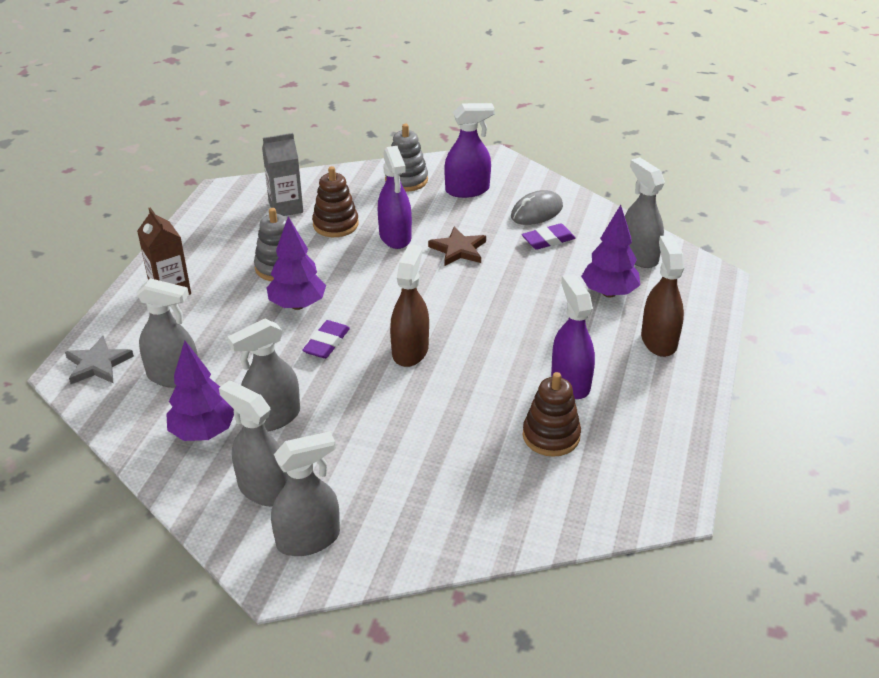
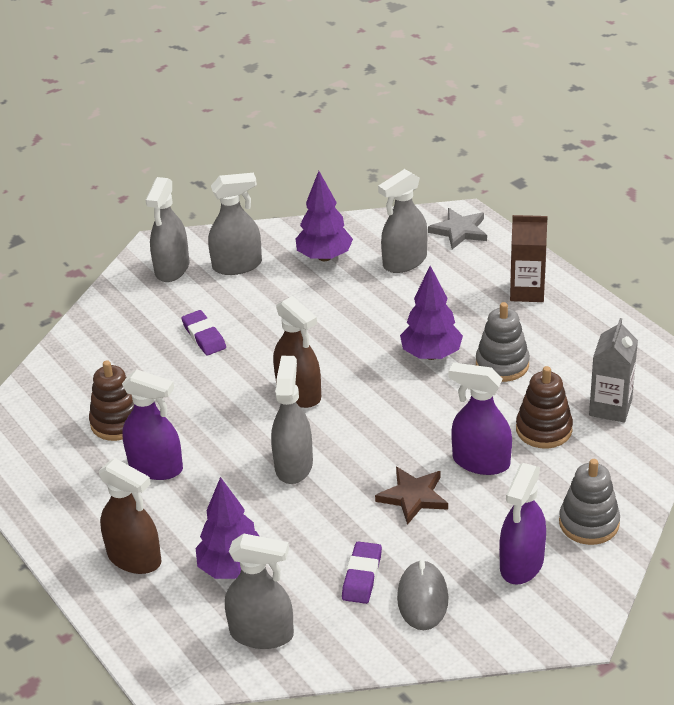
camera: 130 degrees right, 0 degrees up
grey spray bottle [228,319,300,431] -> grey spray bottle moved to [271,356,313,484]
purple eraser [302,320,350,359] -> purple eraser moved to [182,310,226,356]

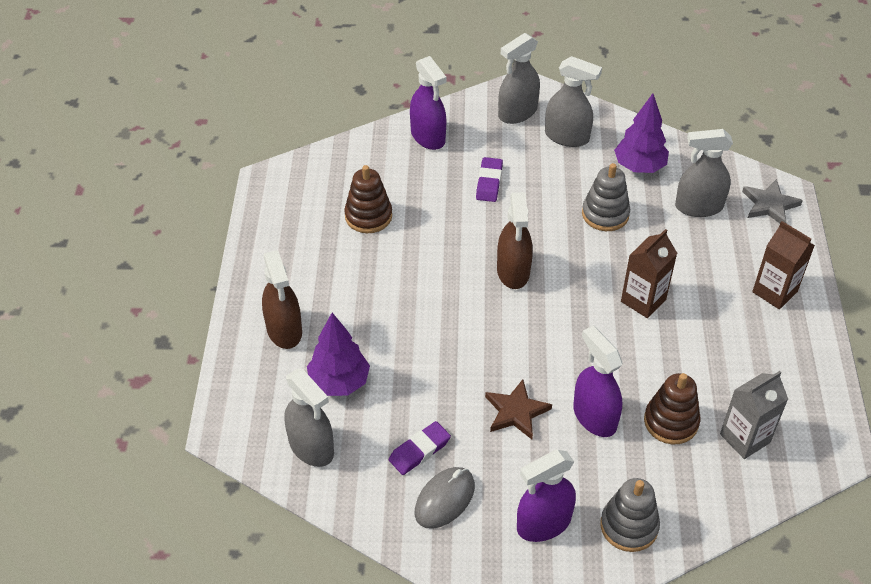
camera: 35 degrees right, 10 degrees up
purple spray bottle [122,369,183,480] -> purple spray bottle moved to [410,56,446,150]
grey spray bottle [271,356,313,484] -> none
purple tree [400,266,463,360] -> brown carton [621,229,677,318]
grey stacking toy [476,302,530,382] -> grey stacking toy moved to [582,163,630,231]

